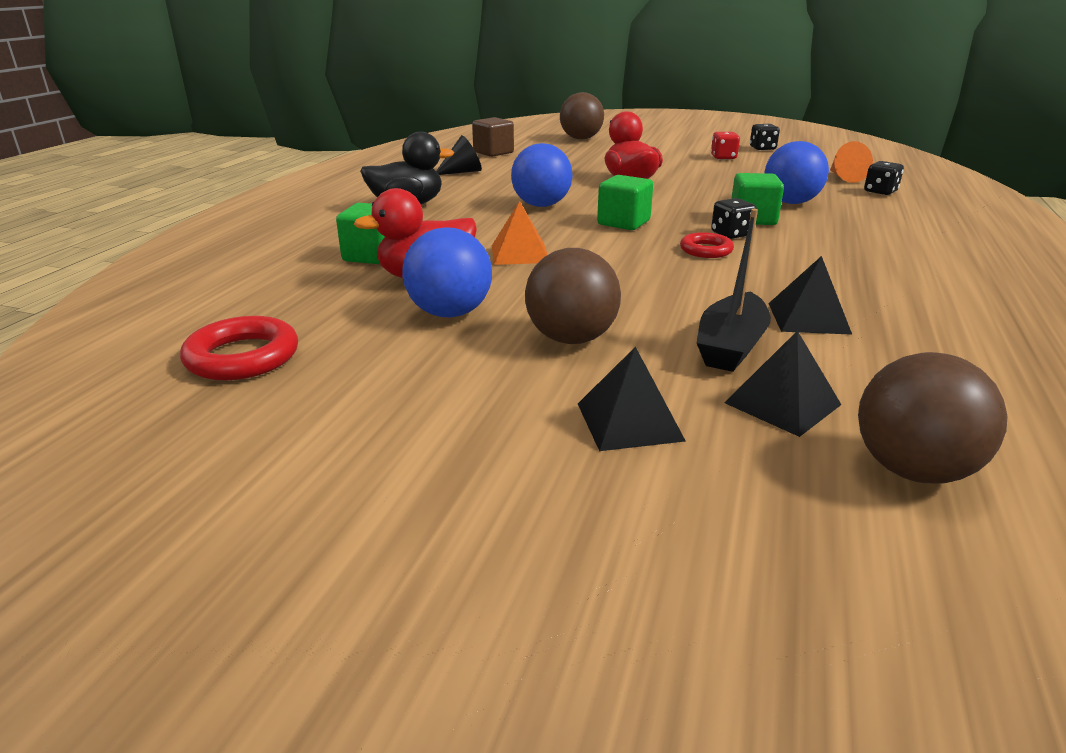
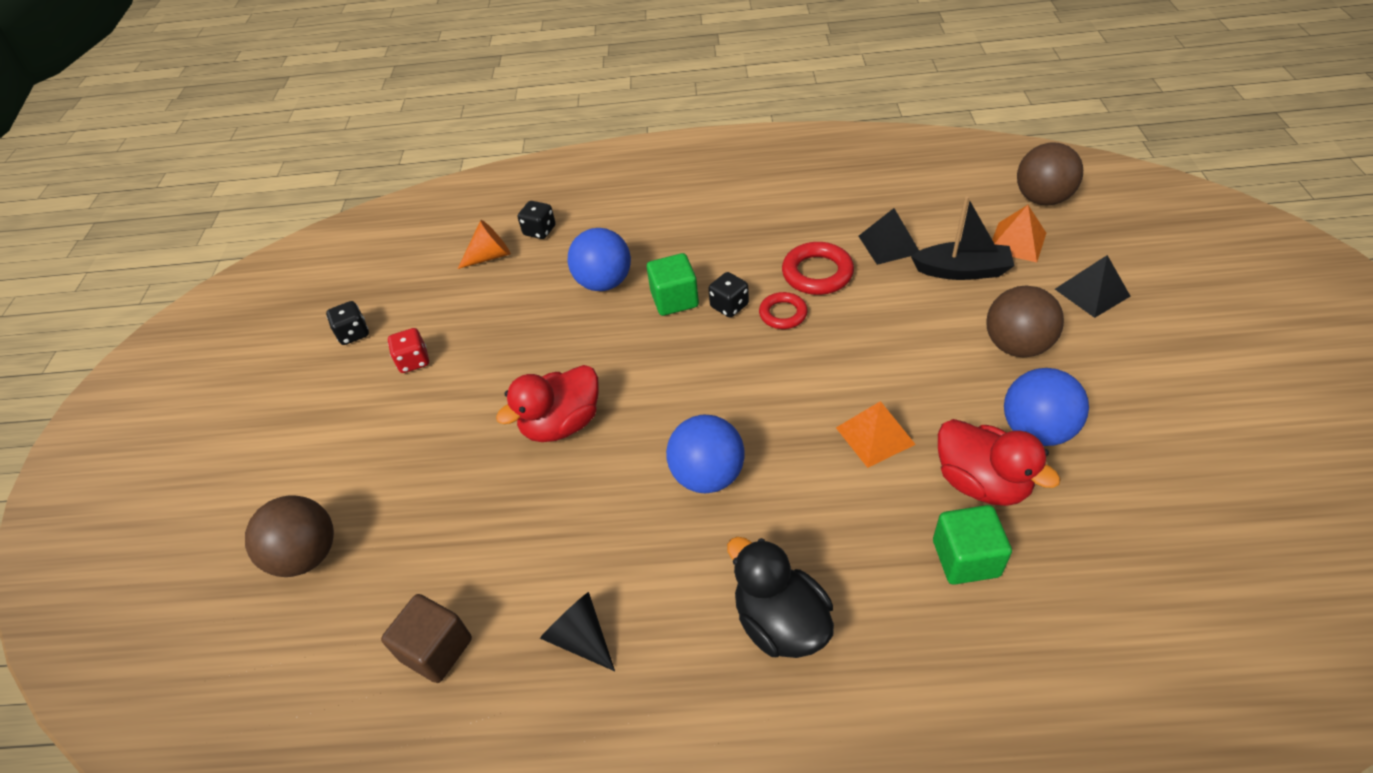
camera: 105 degrees left, 20 degrees up
red ring [180,316,298,380] -> red ring moved to [782,242,854,295]
green cube [597,175,653,230] -> none
black pyramid [724,331,842,437] -> orange pyramid [992,205,1046,262]

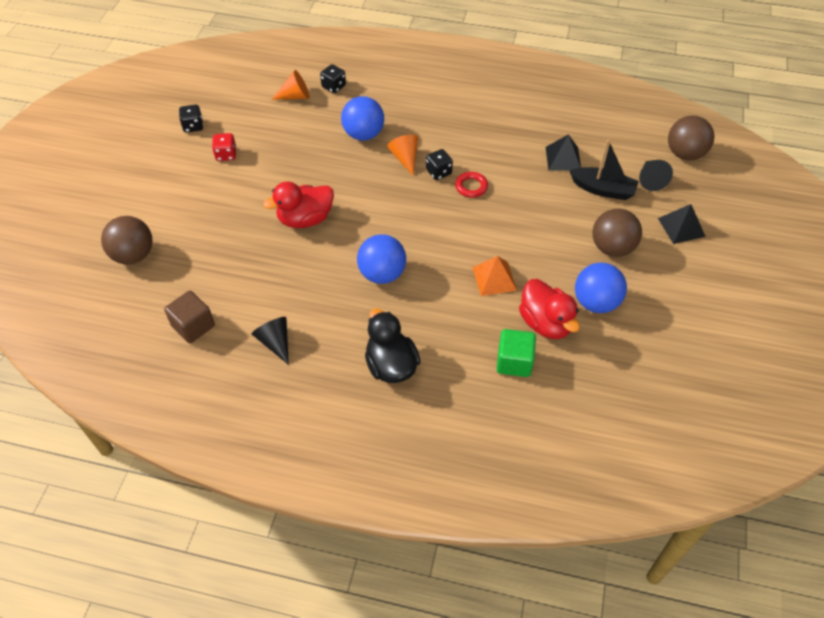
camera: 10 degrees right, 5 degrees up
green cube [647,253,699,316] -> orange cone [387,134,418,175]
red ring [782,242,854,295] -> none
orange pyramid [992,205,1046,262] -> black cone [639,160,673,191]

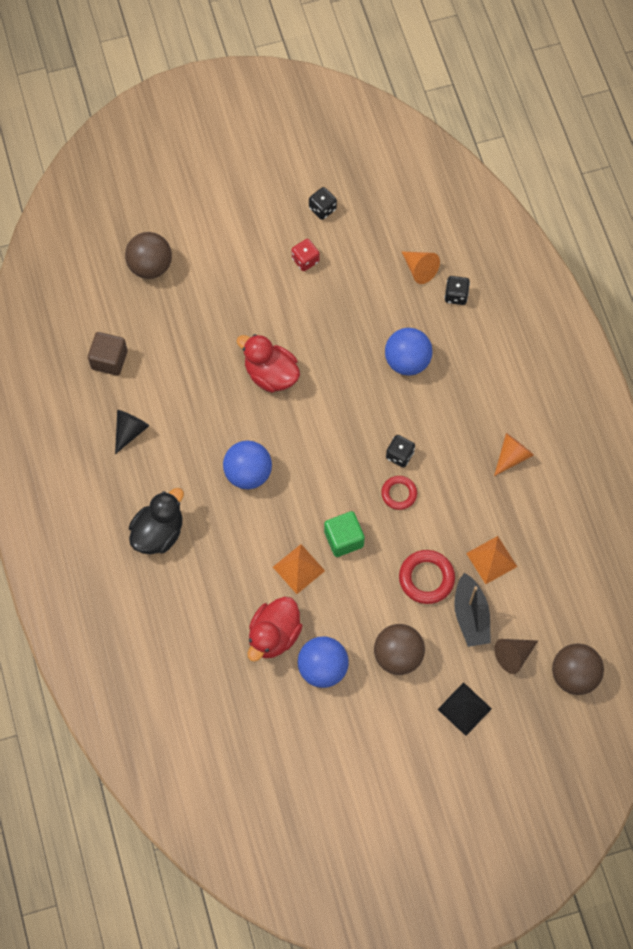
camera: 60 degrees right, 15 degrees up
orange cone [387,134,418,175] -> orange cone moved to [494,433,534,476]
green cube [497,329,536,377] -> green cube moved to [324,511,365,557]
black pyramid [546,134,581,171] -> orange pyramid [466,536,517,584]
black cone [639,160,673,191] -> brown cone [494,639,538,674]
none -> red ring [399,550,455,604]

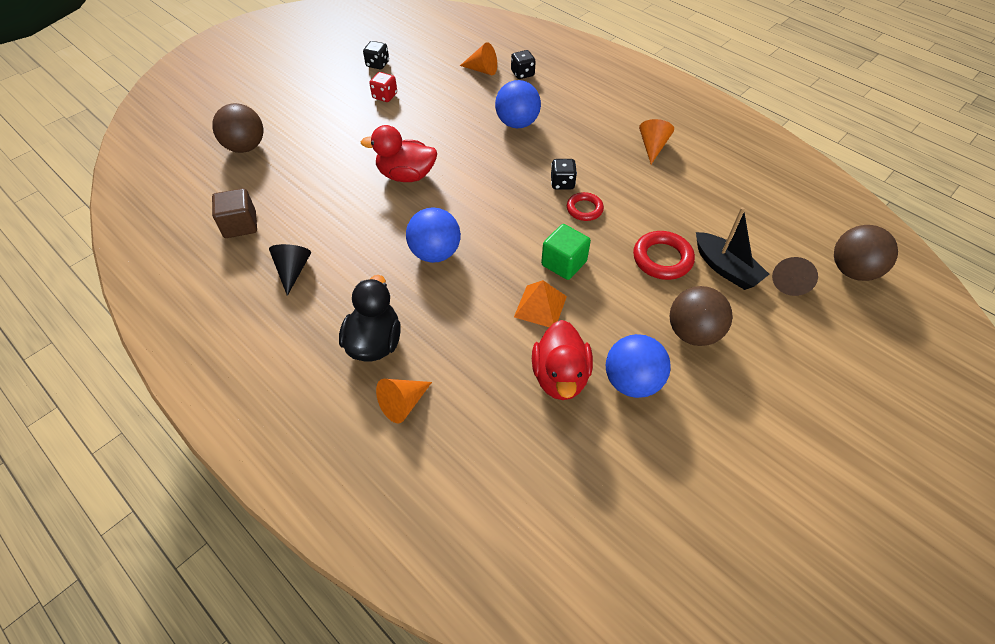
camera: 30 degrees left, 15 degrees down
black pyramid [438,682,492,736] -> none
orange pyramid [466,536,517,584] -> none
none -> orange cone [376,379,432,423]

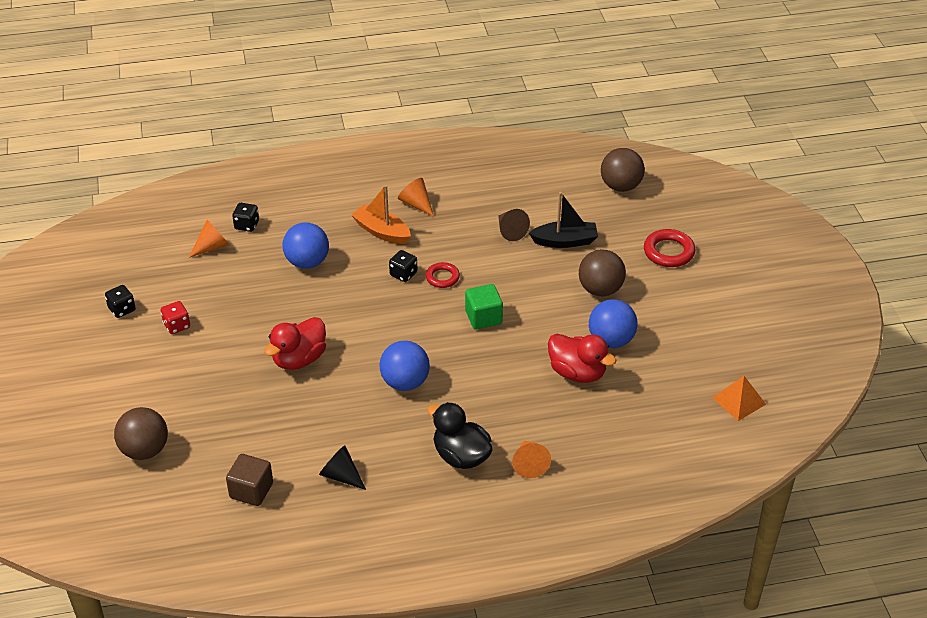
camera: 55 degrees left, 10 degrees down
orange pyramid [514,280,567,327] -> orange pyramid moved to [712,376,766,421]
red ring [633,231,695,280] -> red ring moved to [644,229,696,267]
brown cone [772,257,818,296] -> brown cone moved to [498,209,530,241]
none -> orange boat [351,185,411,244]

